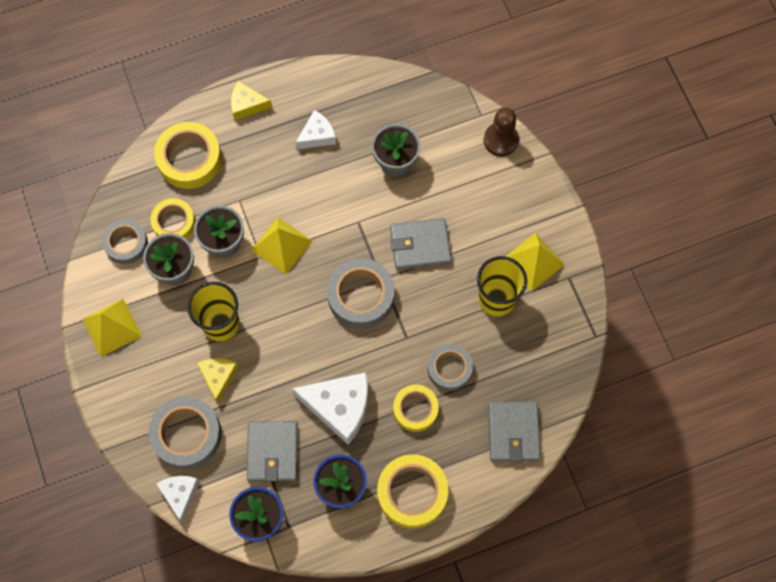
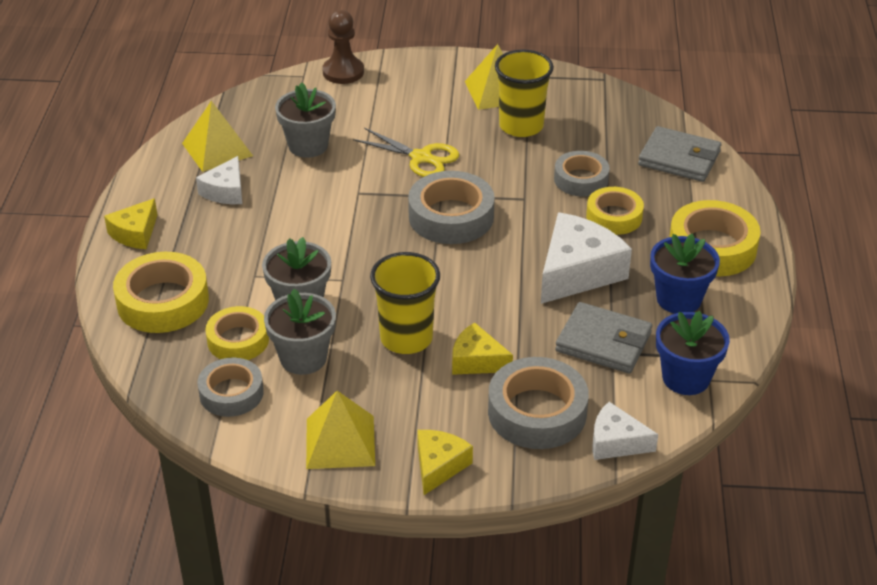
camera: 65 degrees left, 30 degrees down
yellow pyramid [251,217,313,275] -> yellow pyramid moved to [182,101,253,172]
white cheese [295,110,336,149] -> white cheese turned 150 degrees counterclockwise [196,156,242,204]
grey wallet [390,218,452,270] -> yellow scissors [353,128,459,177]
none -> yellow cheese [417,430,473,495]

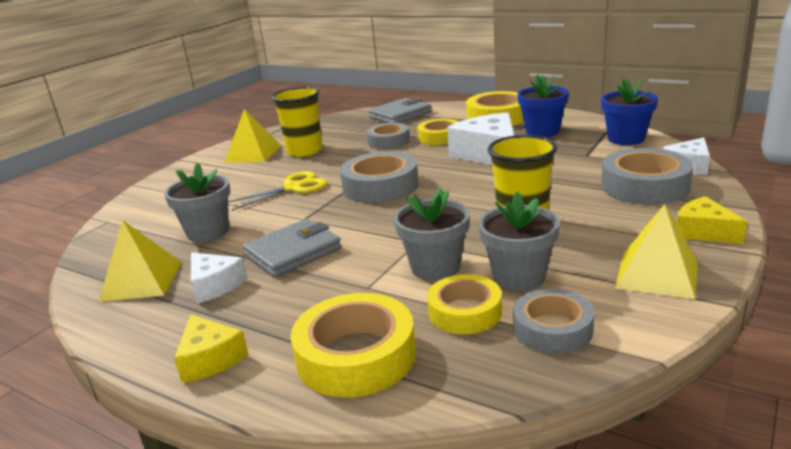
camera: 60 degrees left, 15 degrees down
brown pawn [322,10,364,84] -> none
yellow cheese [452,322,513,375] -> none
grey wallet [555,302,652,374] -> grey wallet moved to [242,219,341,278]

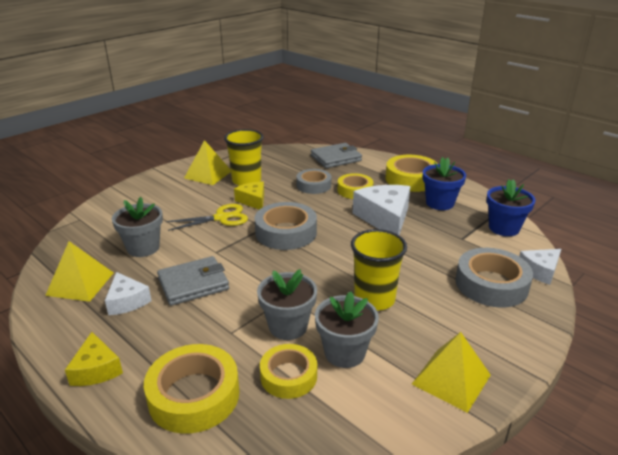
camera: 10 degrees right, 5 degrees up
grey tape [513,289,594,354] -> none
yellow cheese [677,196,748,244] -> yellow cheese moved to [234,181,264,210]

